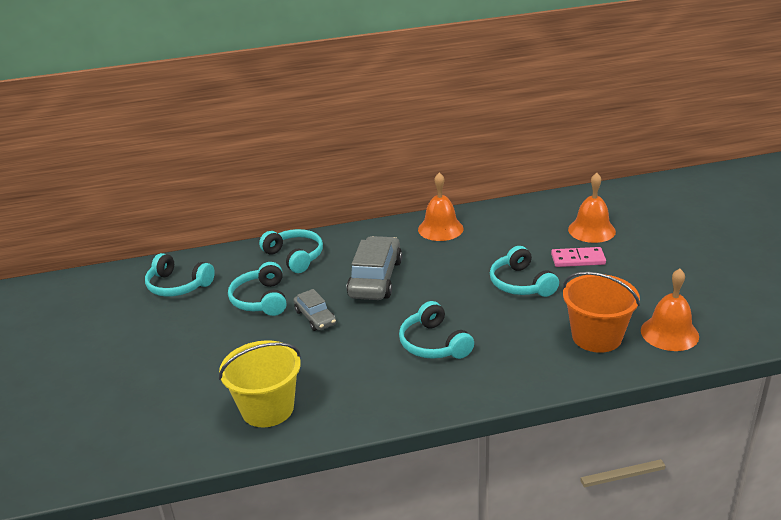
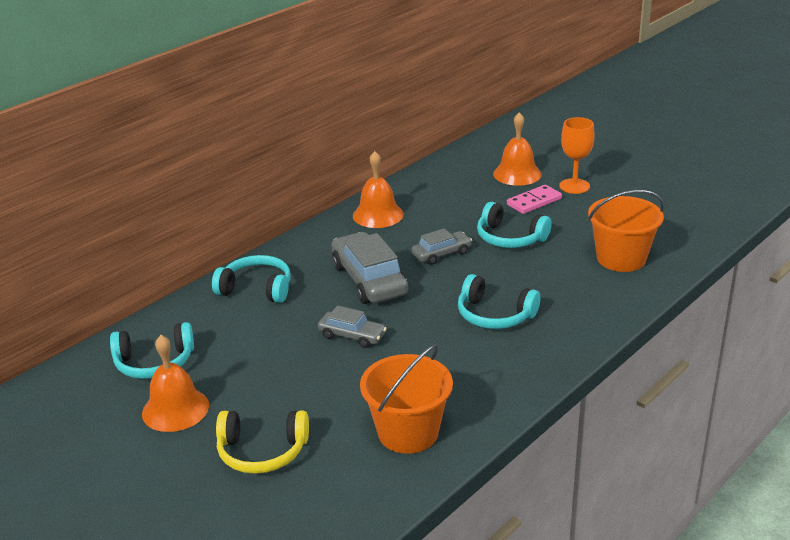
camera: 35 degrees left, 0 degrees up
yellow bucket [219,340,301,427] -> orange bucket [360,345,453,454]
turquoise headphones [228,262,286,316] -> none
orange bell [641,268,699,351] -> orange bell moved to [142,335,209,432]
none -> yellow headphones [216,411,309,474]
none -> grey car [412,228,472,265]
none -> orange goblet [559,117,594,194]

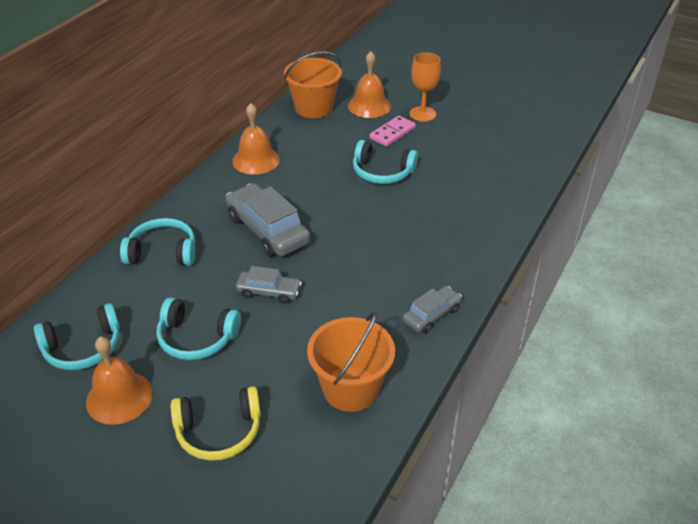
camera: 15 degrees left, 10 degrees up
grey car [412,228,472,265] -> grey car moved to [403,286,462,333]
turquoise headphones [458,274,540,329] -> turquoise headphones moved to [156,297,241,360]
orange bucket [588,190,664,272] -> orange bucket moved to [284,51,342,118]

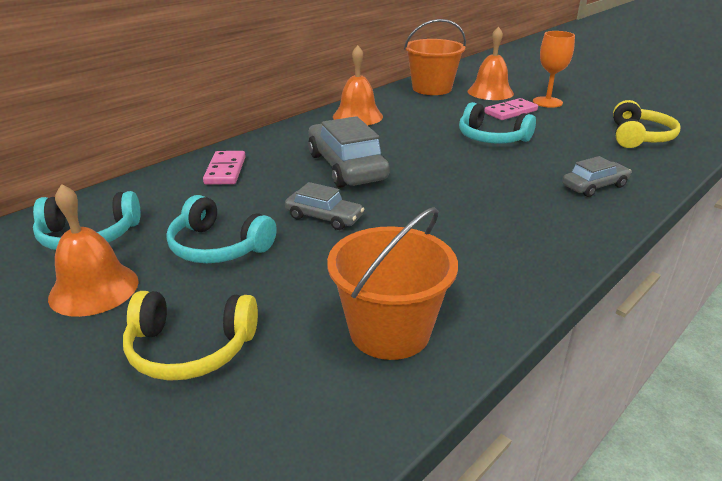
camera: 15 degrees right, 10 degrees down
turquoise headphones [120,218,196,266] -> pink domino [203,151,246,184]
grey car [403,286,462,333] -> grey car moved to [562,156,631,197]
none -> yellow headphones [613,100,680,148]

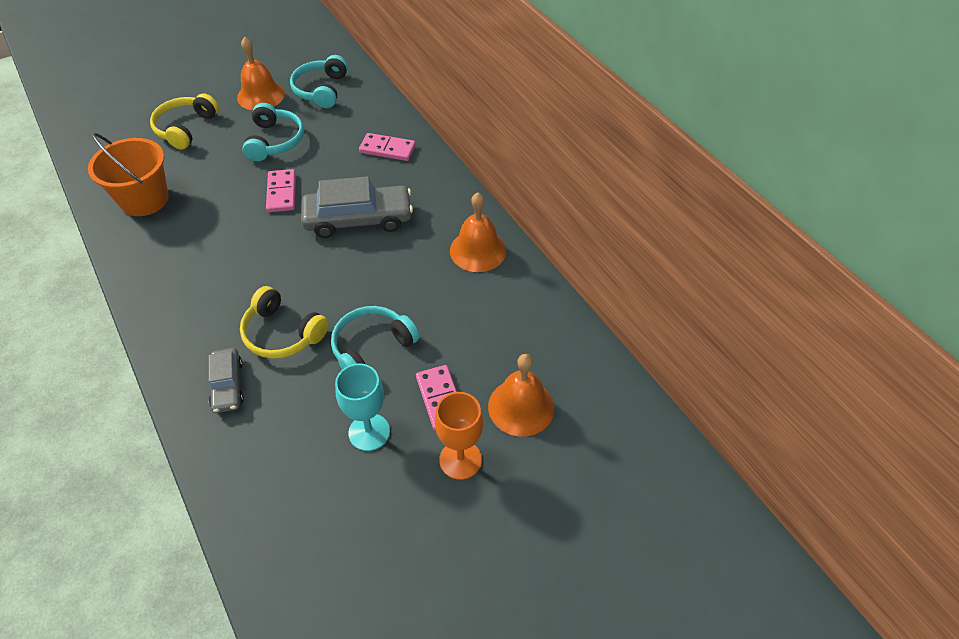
camera: 105 degrees right, 20 degrees up
turquoise headphones [166,195,277,263] -> turquoise headphones turned 135 degrees clockwise [242,103,304,161]
grey car [285,182,364,230] -> pink domino [266,169,296,212]
orange bucket [404,19,466,95] -> none
yellow headphones [613,100,680,148] -> yellow headphones moved to [240,286,329,358]
none -> turquoise goblet [335,363,390,451]

